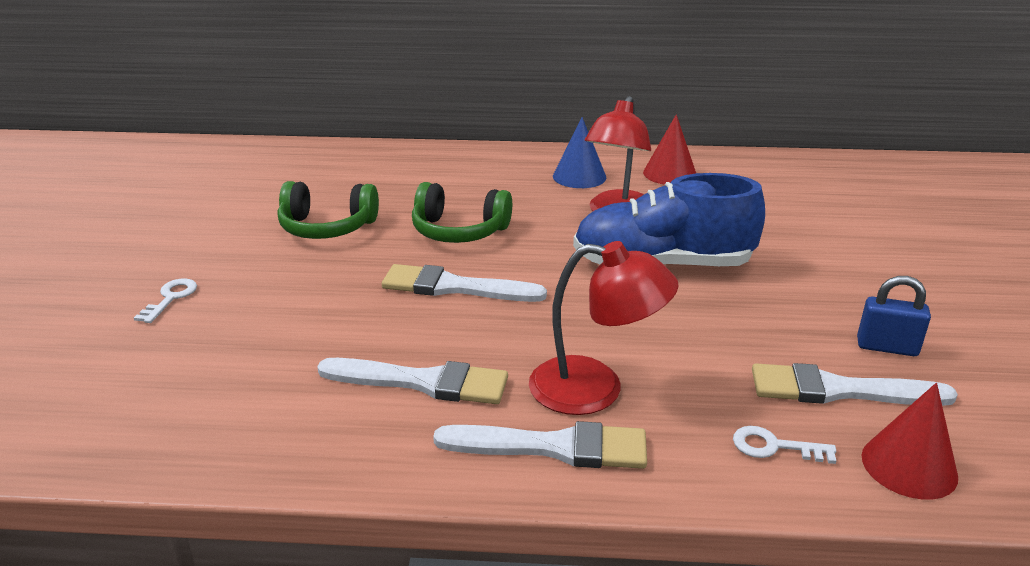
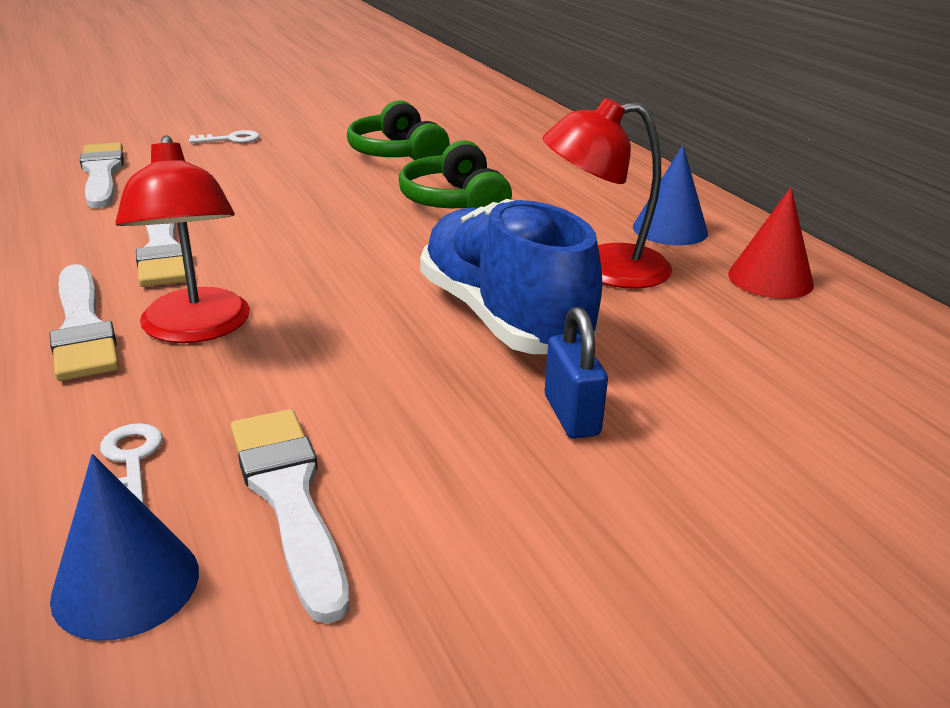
camera: 60 degrees right, 0 degrees up
white brush [382,264,547,302] -> white brush moved to [80,142,124,208]
blue padlock [857,276,931,356] -> blue padlock moved to [545,307,608,439]
red cone [861,383,958,500] -> blue cone [50,454,199,641]

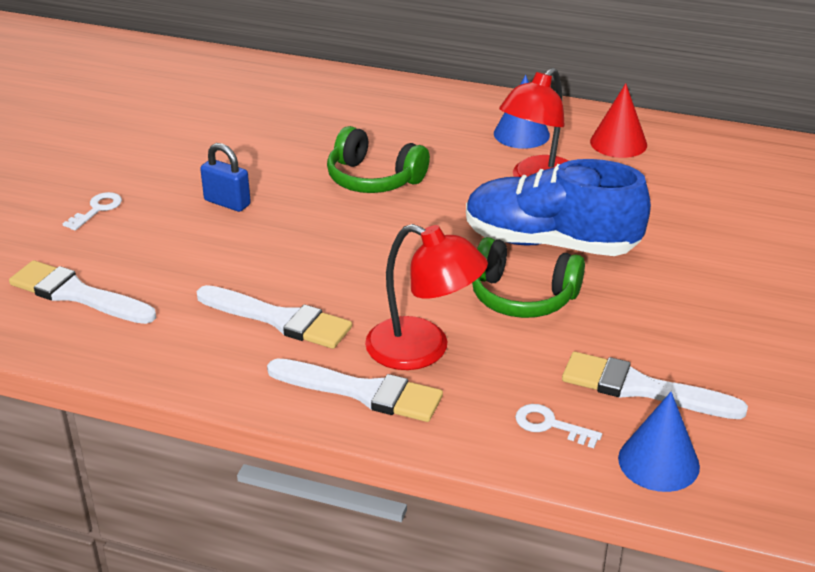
camera: 45 degrees left, 5 degrees up
green headphones [347,100,450,160] -> green headphones moved to [472,237,585,318]
blue padlock [545,307,608,439] -> blue padlock moved to [200,143,251,212]

